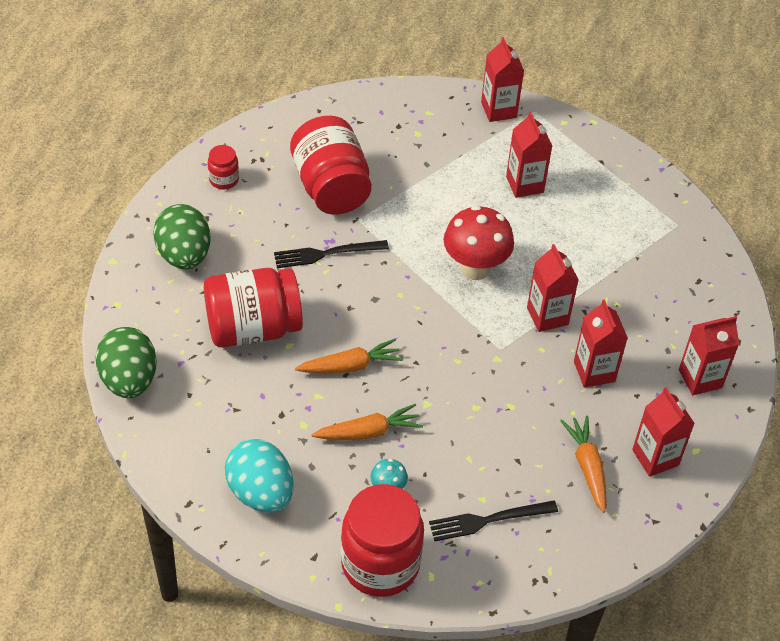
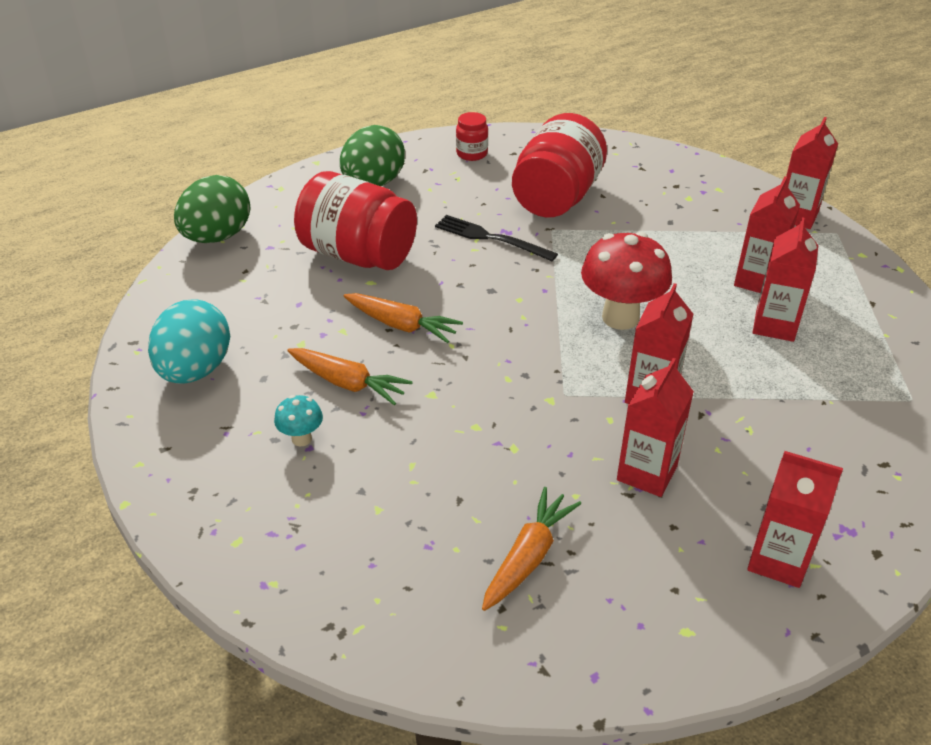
camera: 45 degrees right, 10 degrees down
red jar [341,484,424,597] -> none
black fork [429,500,558,541] -> none
red carton [632,387,695,477] -> red carton moved to [753,218,818,342]

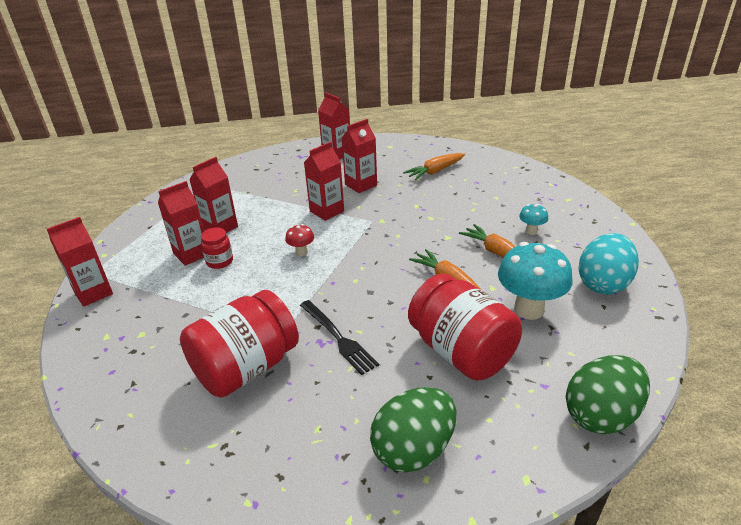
camera: 155 degrees left, 5 degrees down
red jar [456,112,488,161] -> red jar moved to [201,227,233,269]
red mushroom [581,232,672,330] -> red mushroom [285,224,314,256], size x0.48
none -> turquoise mushroom [498,242,572,320]

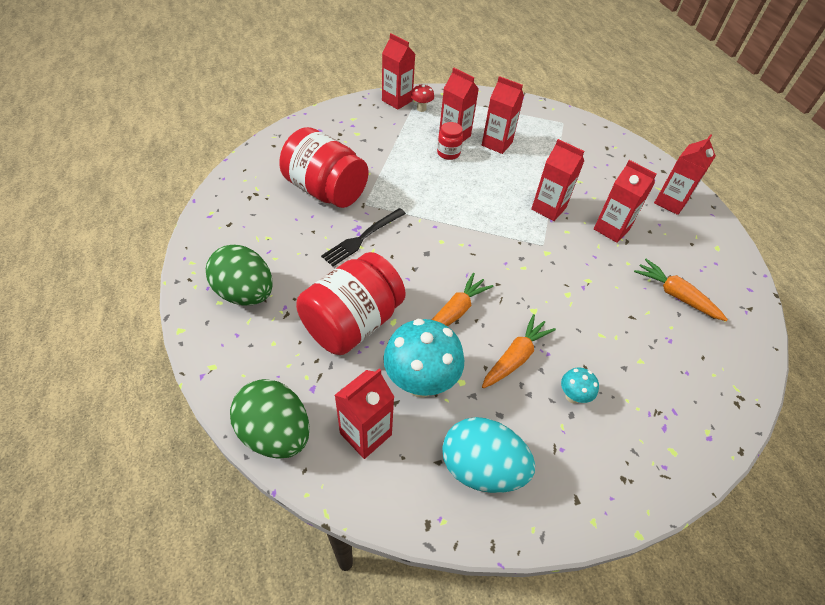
camera: 75 degrees right, 15 degrees up
red mushroom [285,224,314,256] -> red mushroom moved to [411,84,434,112]
none -> red carton [335,368,394,459]

